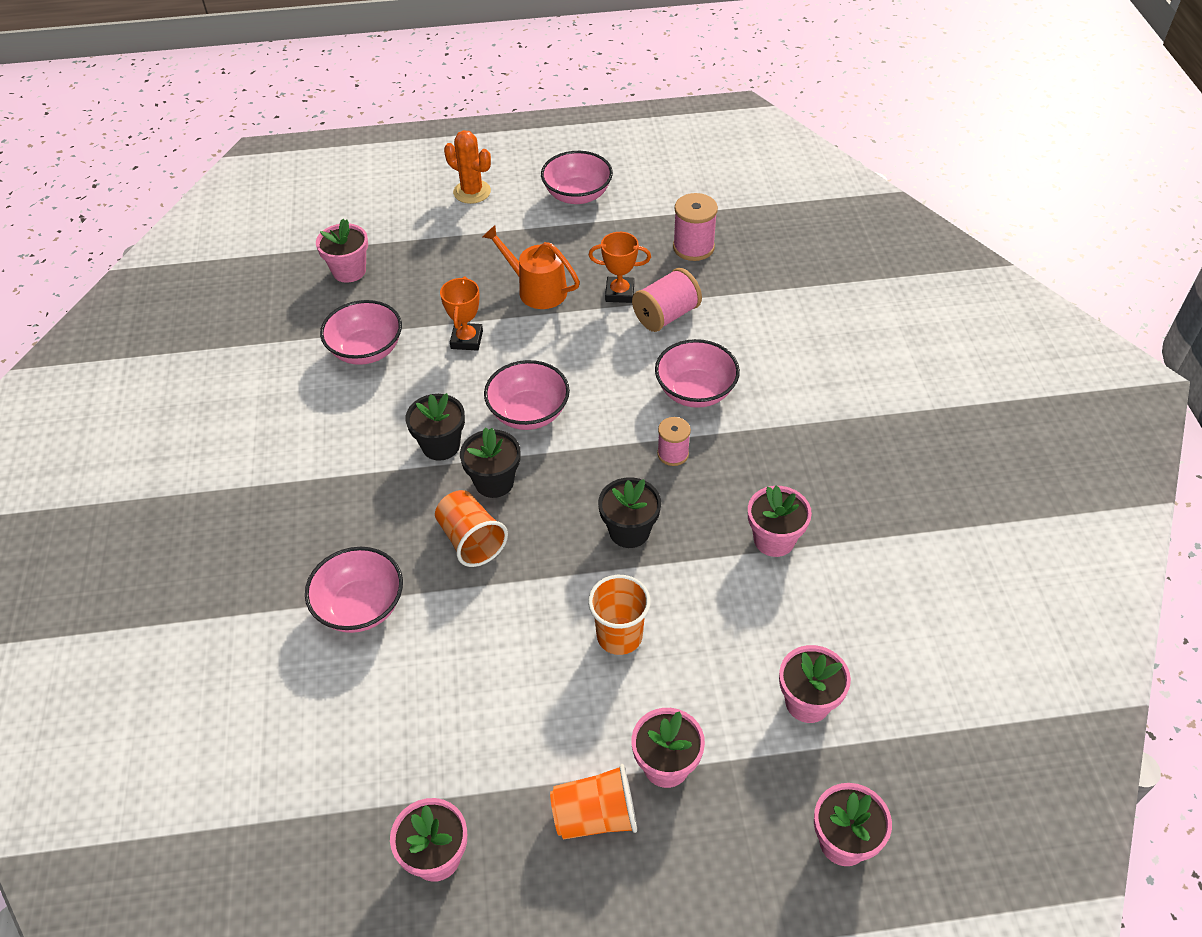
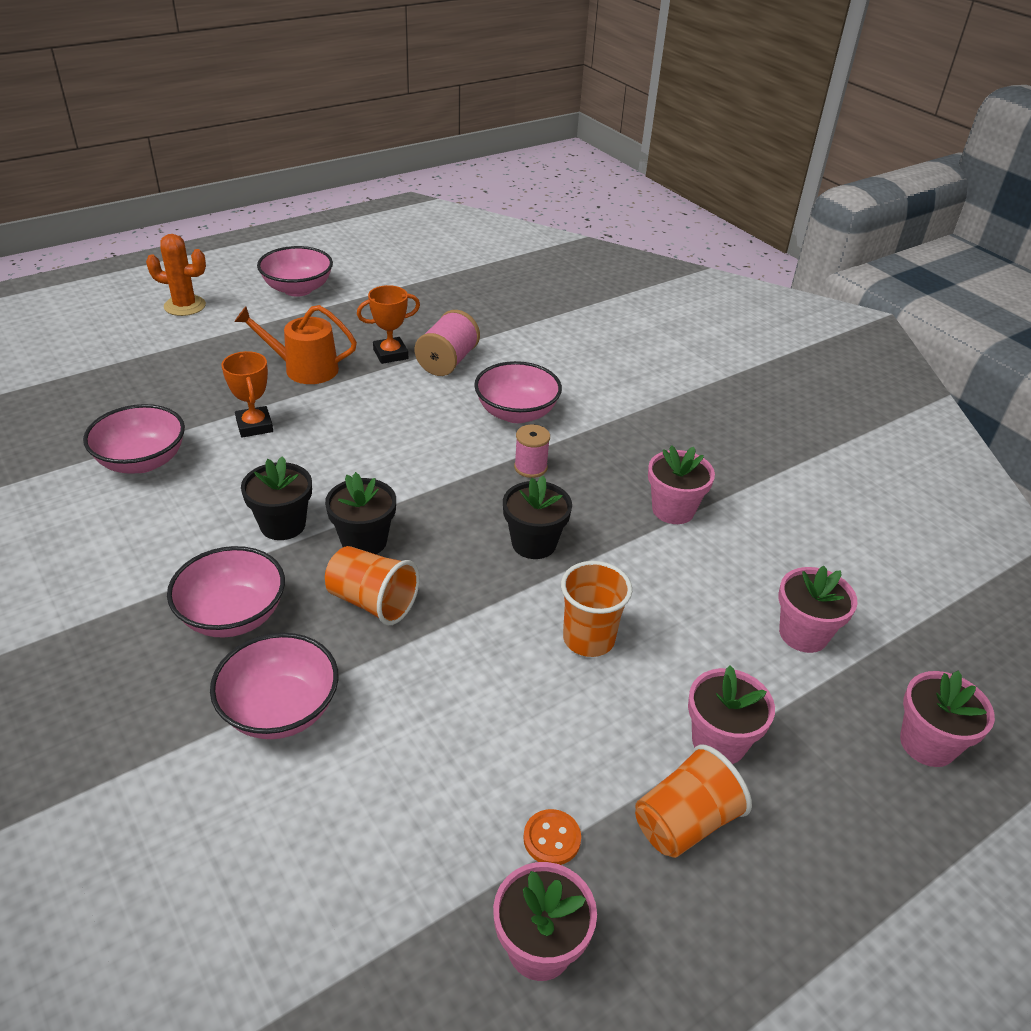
camera: 30 degrees left, 10 degrees down
pink flower pot [316,219,368,283] -> none
pink bowl [484,360,570,430] -> pink bowl moved to [167,546,285,638]
pink spool [673,193,718,261] -> none
none -> orange button [523,809,581,865]

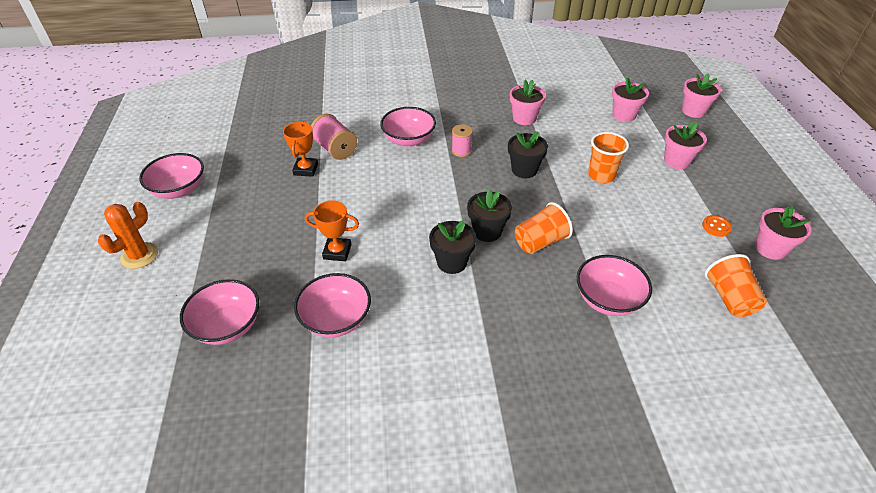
camera: 60 degrees left, 5 degrees up
pink bowl [167,546,285,638] -> pink bowl moved to [180,279,259,345]
orange watering can [234,305,357,384] -> none
orange cup [635,744,752,858] -> orange cup moved to [705,254,767,317]

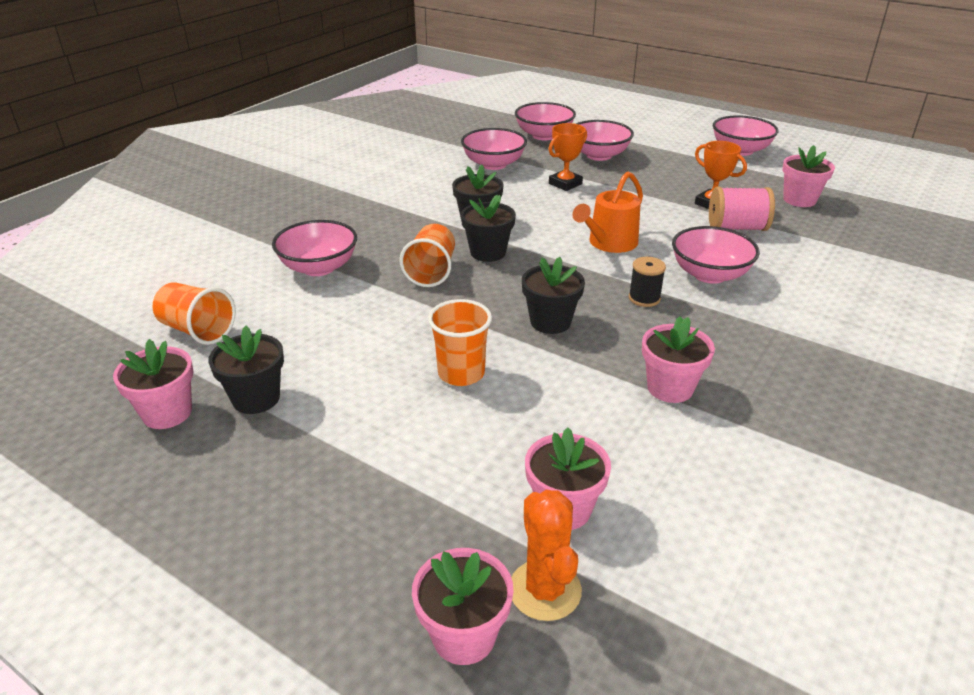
camera: 130 degrees right, 10 degrees down
orange cactus [98,202,158,269] -> orange cactus moved to [511,490,582,621]
pink spool [452,124,473,157] -> black spool [629,257,666,307]
pink flower pot [664,122,707,169] -> pink flower pot moved to [782,145,835,207]
orange button [702,215,732,237] -> black flower pot [208,326,284,414]
none -> orange watering can [572,172,643,253]
none -> pink bowl [576,120,634,161]

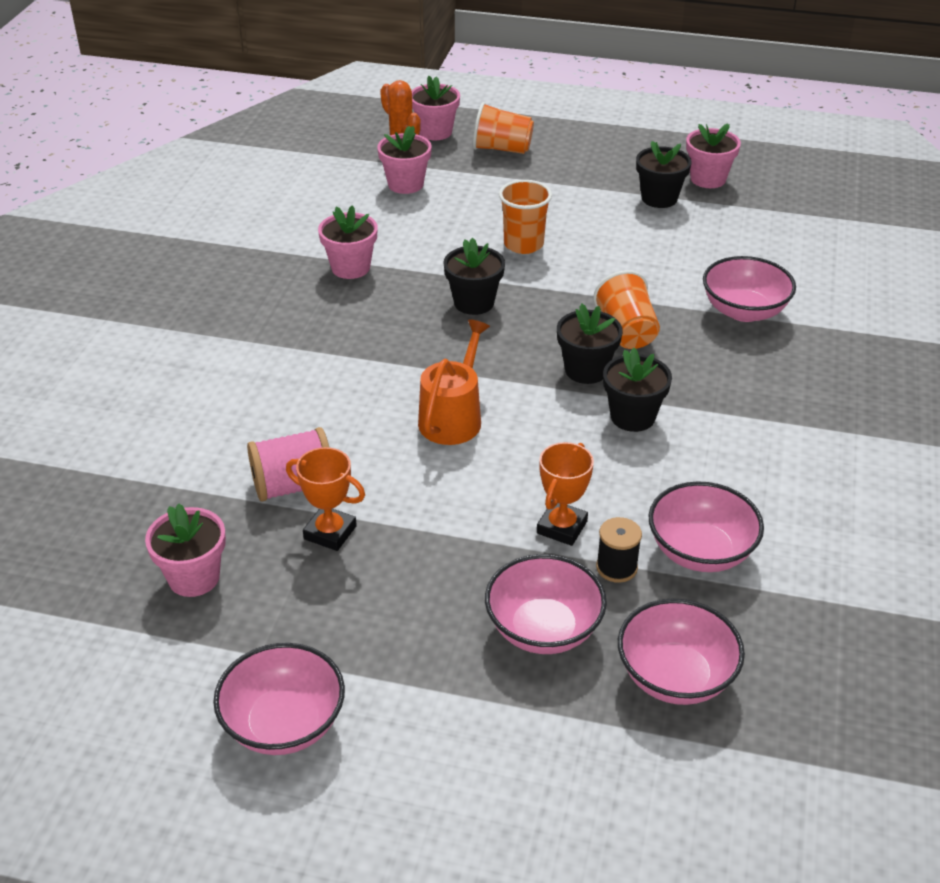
camera: 160 degrees right, 5 degrees up
orange cup [153,282,236,345] -> orange cup moved to [473,102,534,154]
black spool [629,257,666,307] -> black spool moved to [596,517,642,583]
pink bowl [672,226,760,284] -> none

